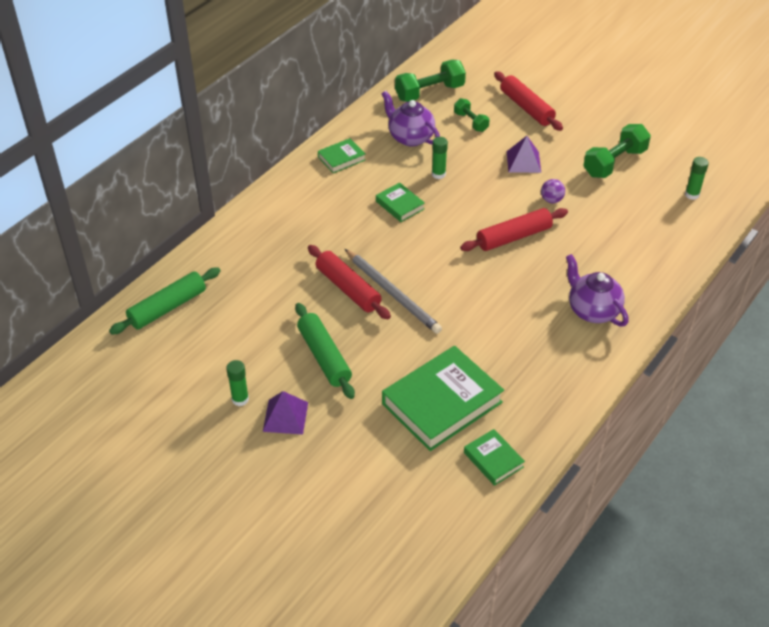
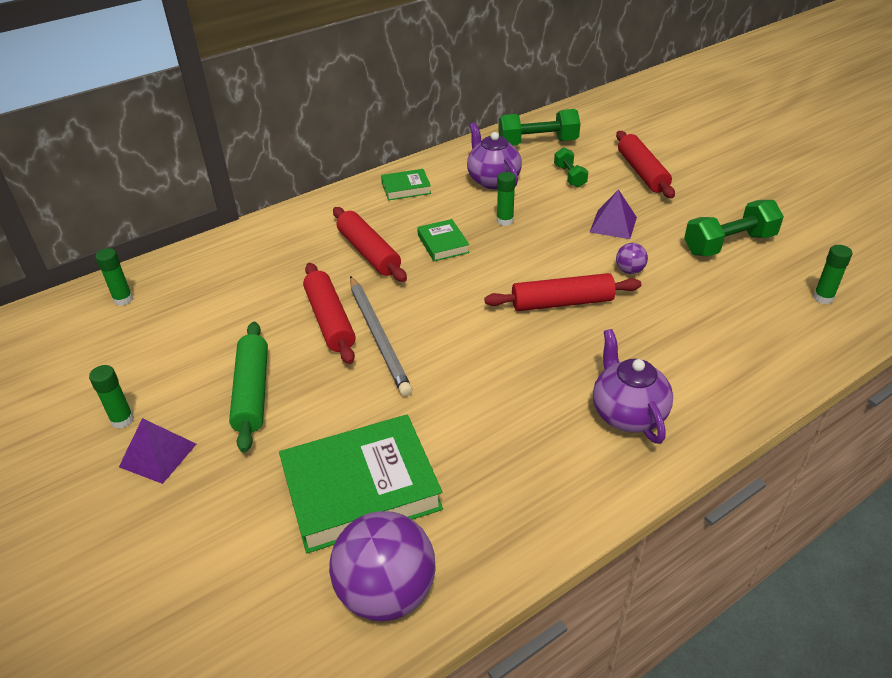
camera: 20 degrees right, 5 degrees down
green rolling pin [109,267,221,335] -> green glue stick [95,248,133,306]
green book [464,429,525,486] -> purple ball [329,511,436,622]
none -> red rolling pin [333,207,407,282]

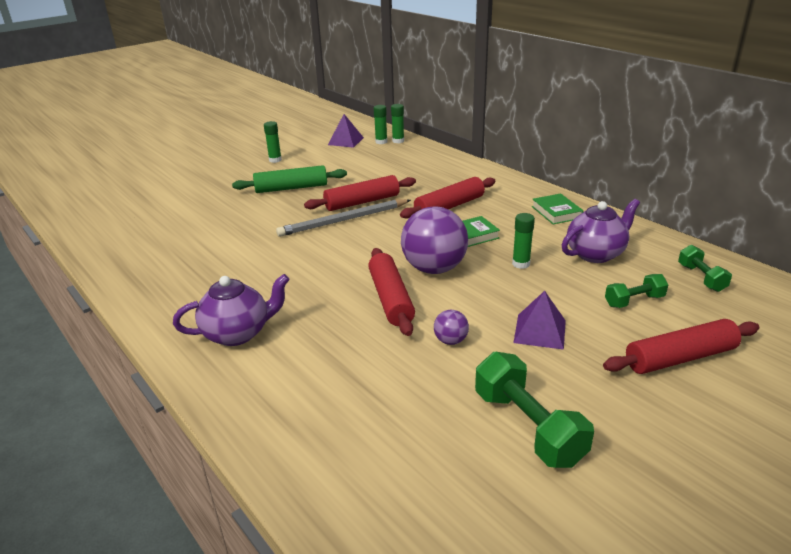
camera: 85 degrees right, 10 degrees down
purple pyramid [119,418,196,484] -> purple pyramid moved to [328,114,364,148]
green book [279,414,443,553] -> none
purple ball [329,511,436,622] -> purple ball moved to [401,207,468,274]
green dumbbell [498,109,580,145] -> green dumbbell [678,245,732,292], size x0.59
green glue stick [813,245,852,304] -> green glue stick moved to [391,104,404,143]

